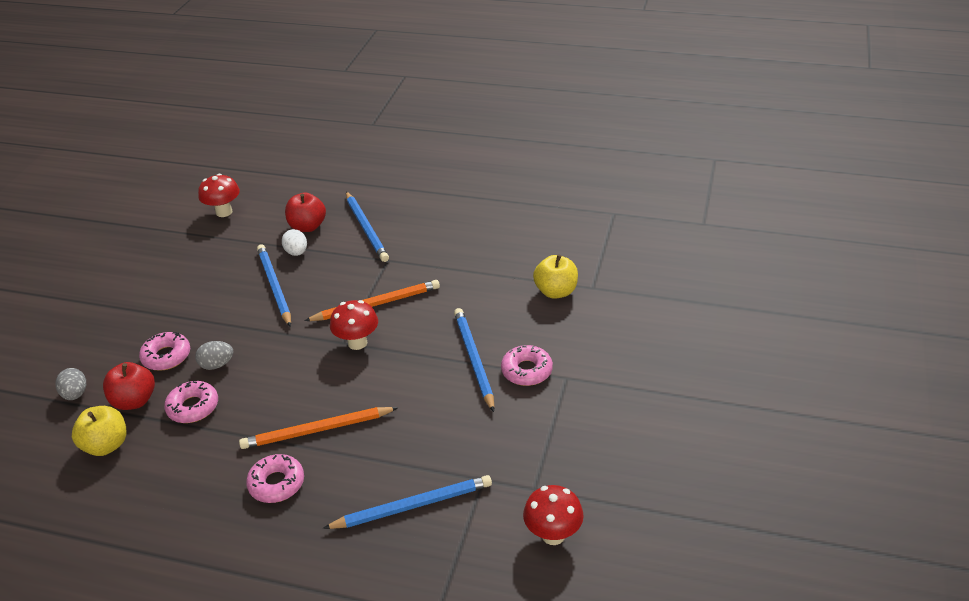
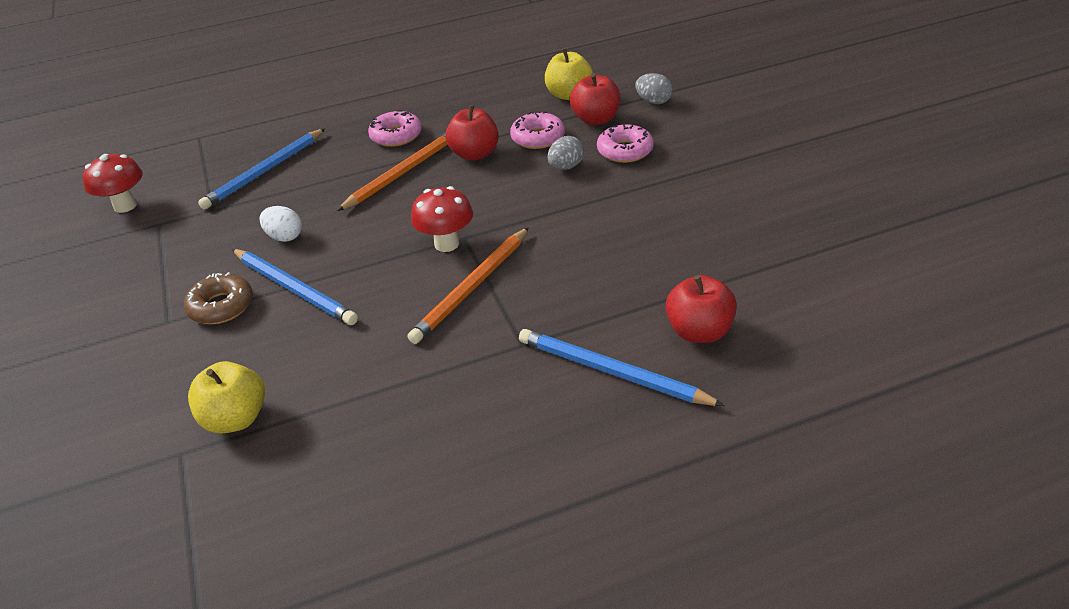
camera: 145 degrees right, 0 degrees up
red mushroom [198,174,240,217] -> none
blue pencil [257,245,291,327] -> none
white egg [282,229,307,256] -> white egg moved to [260,206,302,242]
pink donut [501,345,553,386] -> brown donut [184,272,253,324]
none -> red apple [446,105,499,161]

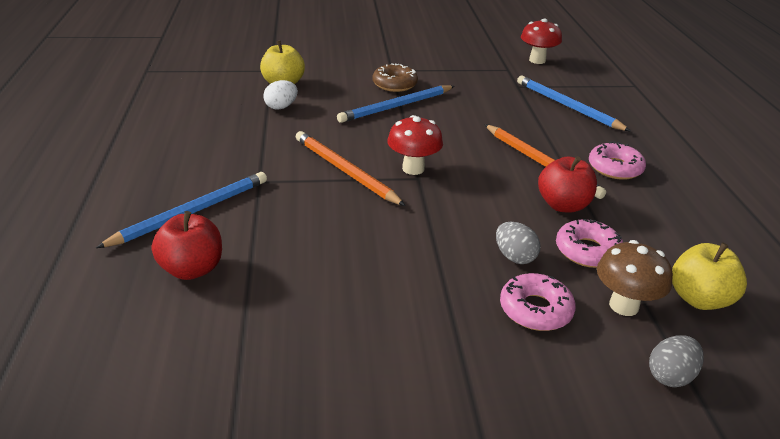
camera: 100 degrees right, 5 degrees down
white egg [260,206,302,242] -> white egg moved to [263,80,298,110]
red apple [570,73,620,125] -> brown mushroom [597,240,673,316]

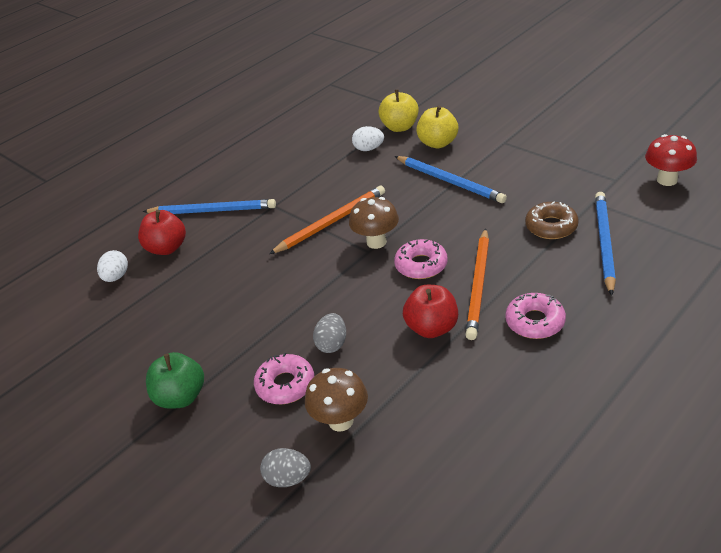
camera: 55 degrees right, 5 degrees up
orange pencil [296,131,406,206] -> orange pencil turned 45 degrees clockwise [269,186,385,254]
blue pencil [337,85,454,123] -> blue pencil turned 150 degrees counterclockwise [395,156,507,203]
brown donut [372,63,418,92] -> brown donut moved to [525,202,579,239]
red mushroom [387,115,443,175] -> brown mushroom [349,197,399,249]
pink donut [556,219,623,268] -> pink donut moved to [394,239,448,279]
yellow apple [672,242,747,310] -> yellow apple moved to [416,106,458,148]
none -> white egg [97,250,128,282]
none -> green apple [146,352,204,409]

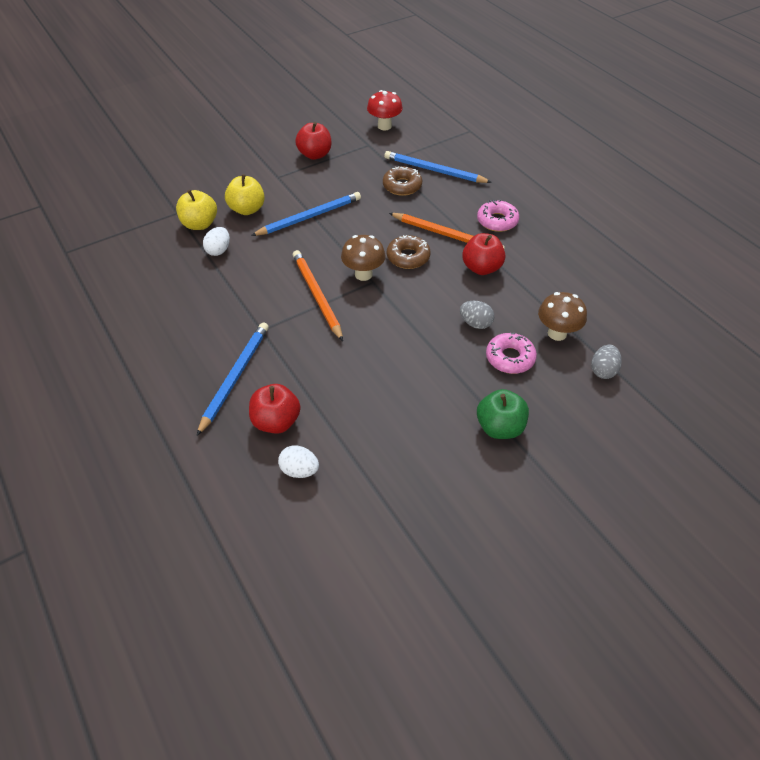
camera: 80 degrees left, 10 degrees up
pink donut [394,239,448,279] -> brown donut [387,235,431,269]
none -> red apple [295,122,331,160]

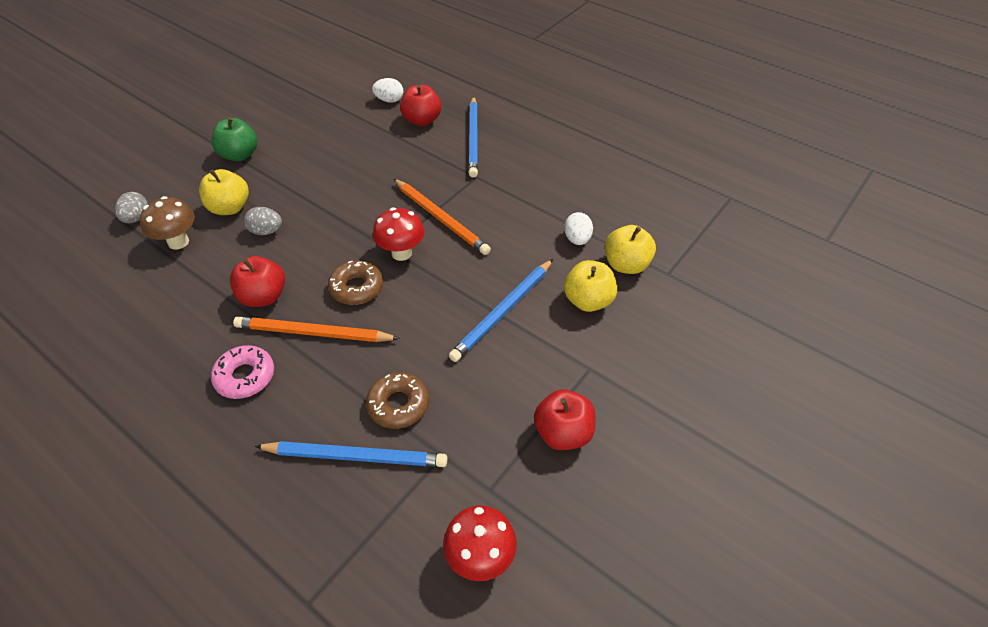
camera: 160 degrees right, 0 degrees up
brown mushroom [341,235,385,281] -> red mushroom [373,208,425,261]
pink donut [486,333,537,374] -> yellow apple [199,169,249,215]

